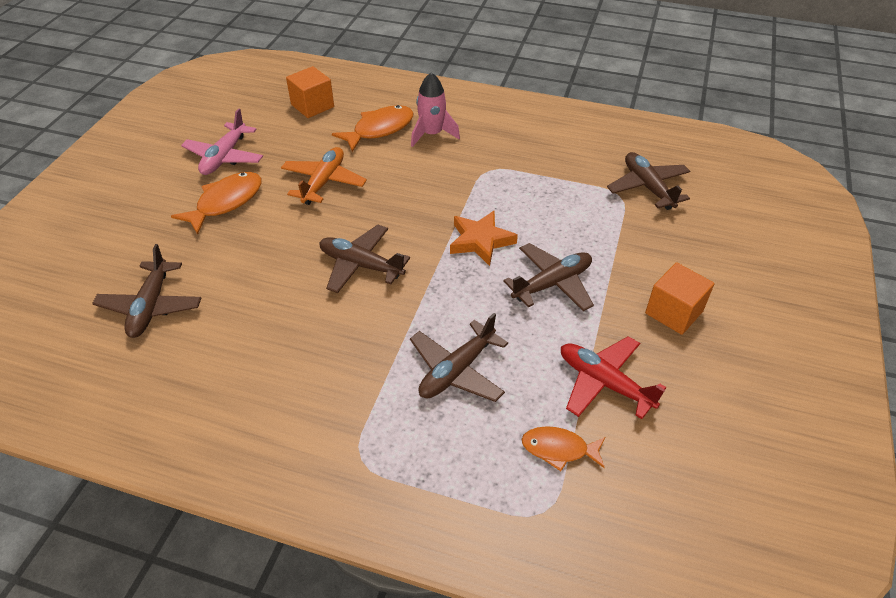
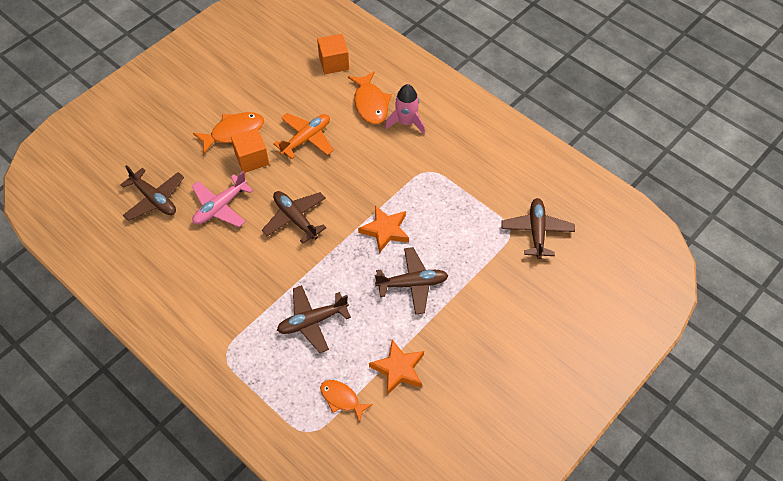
camera: 25 degrees right, 10 degrees up
brown plane [92,244,201,338] -> brown plane turned 75 degrees counterclockwise [120,165,184,221]
pink plane [181,108,263,175] -> pink plane moved to [192,171,253,227]
orange fish [332,105,414,152] -> orange fish turned 90 degrees clockwise [348,71,392,124]
red plane [561,336,666,419] -> orange star [369,339,424,395]
orange cube [645,262,714,335] -> orange cube moved to [231,128,269,173]

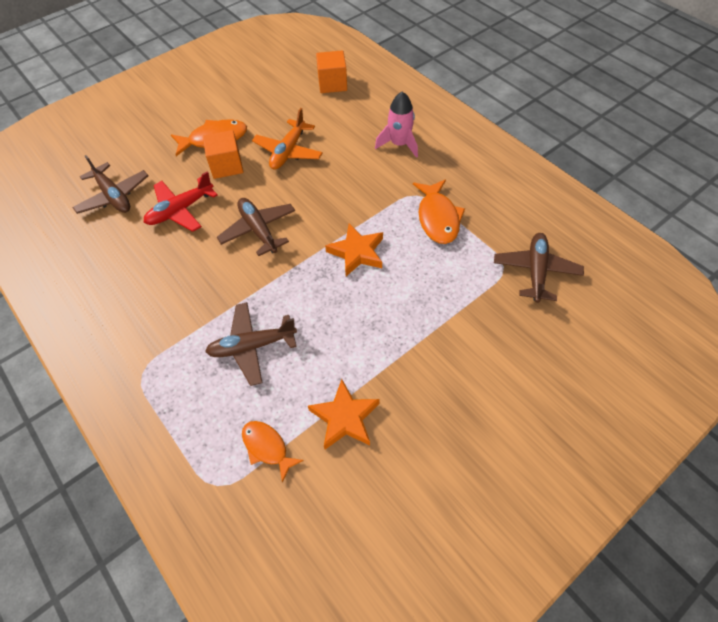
camera: 10 degrees right, 0 degrees up
pink plane [192,171,253,227] -> red plane [144,171,218,232]
orange plane [273,113,334,159] -> orange plane turned 150 degrees clockwise [252,108,323,170]
orange fish [348,71,392,124] -> orange fish moved to [413,179,465,244]
brown plane [375,247,448,315] -> none

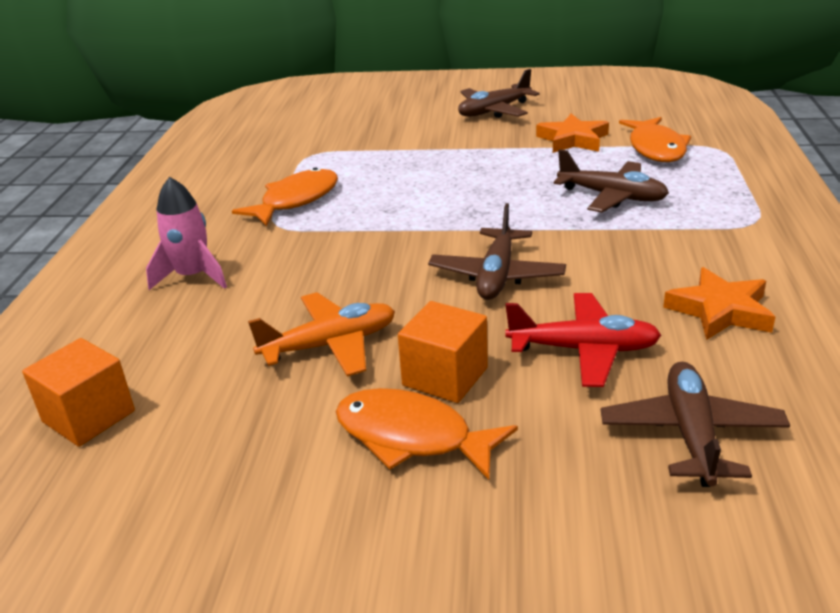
camera: 135 degrees left, 25 degrees down
orange fish [242,421,304,482] -> orange fish [619,117,691,162], size x1.54
orange star [325,223,383,276] -> orange star moved to [663,267,775,340]
brown plane [494,233,584,303] -> brown plane moved to [458,69,540,118]

